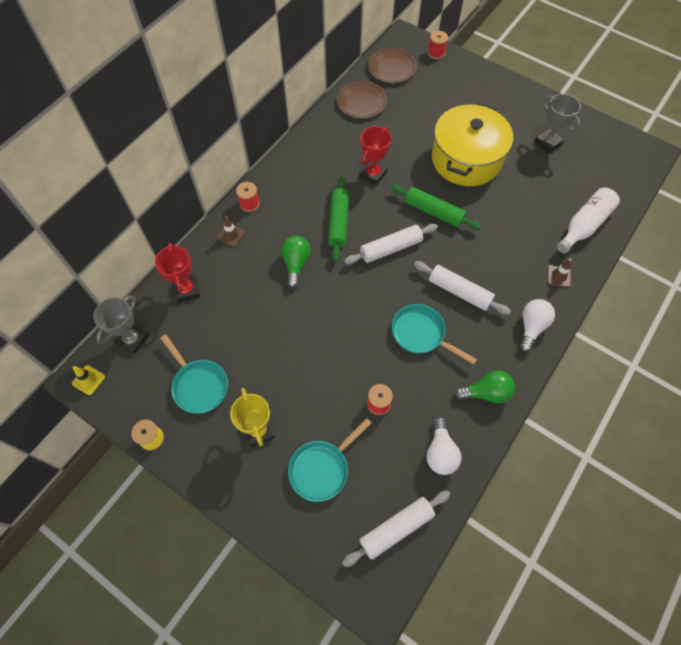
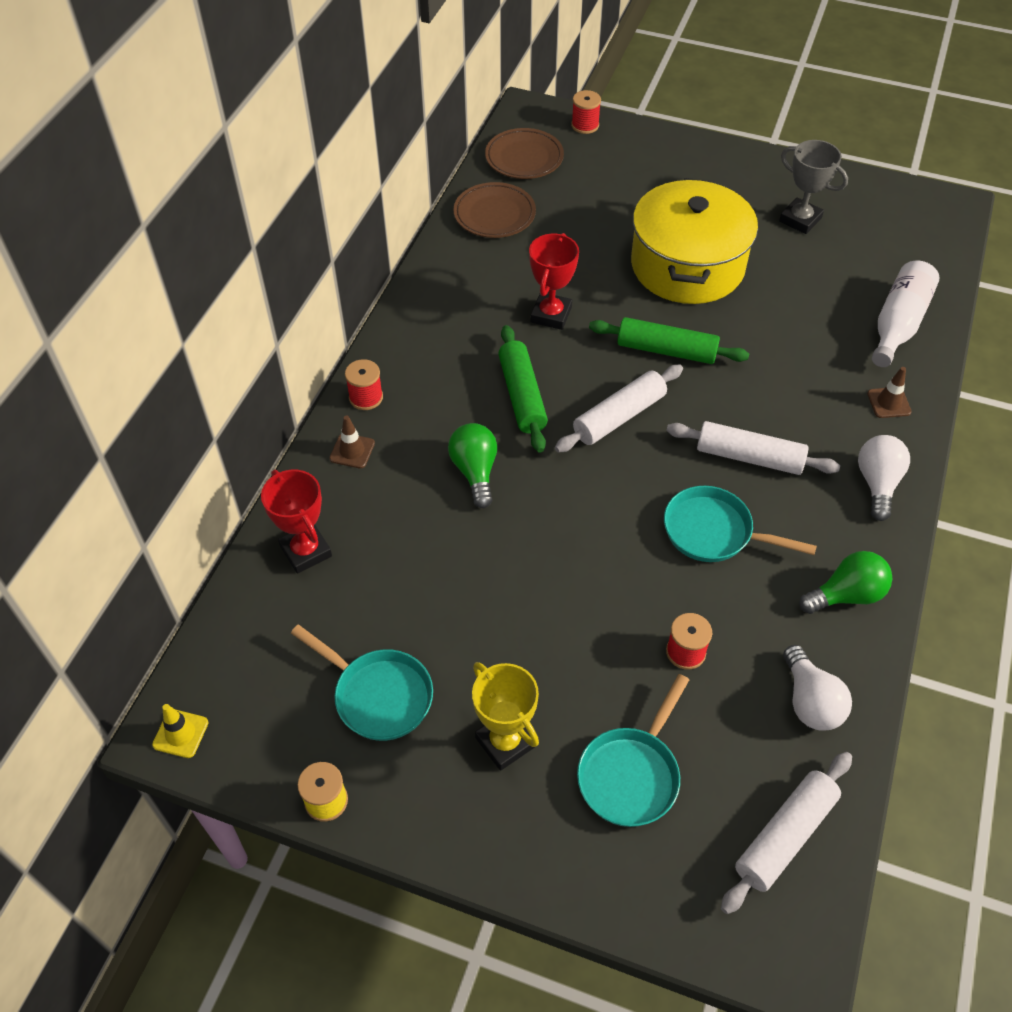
camera: 15 degrees left, 10 degrees down
grey trophy [93,295,149,354] -> none

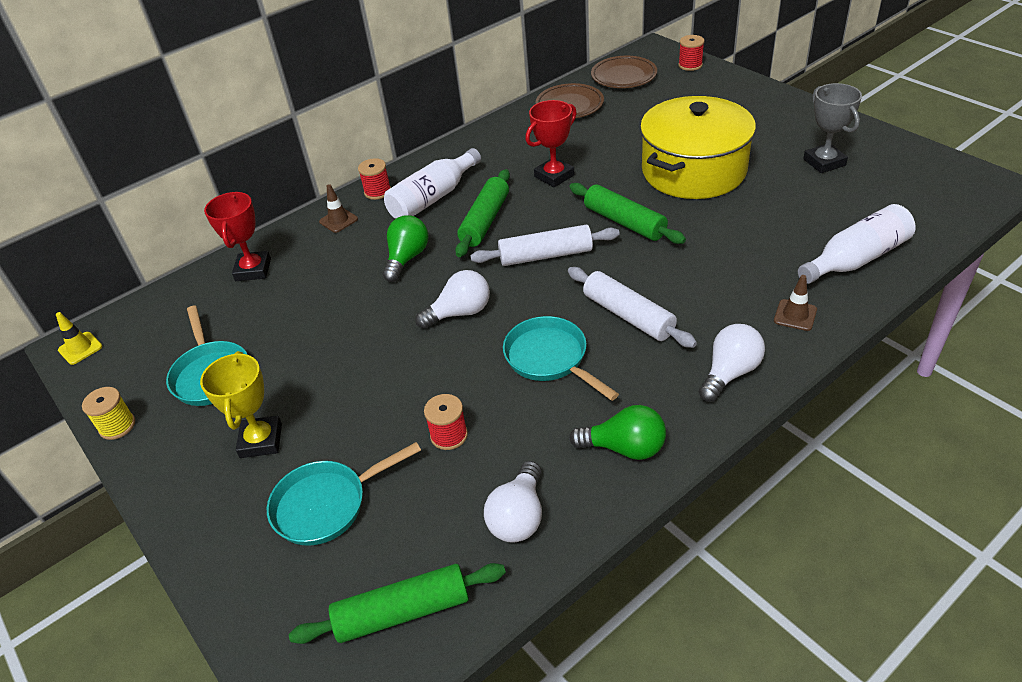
camera: 35 degrees right, 10 degrees down
white rolling pin [721,752,852,914] -> green rolling pin [289,563,506,644]
none -> white bottle [384,148,481,219]
none -> white light bulb [415,270,490,329]

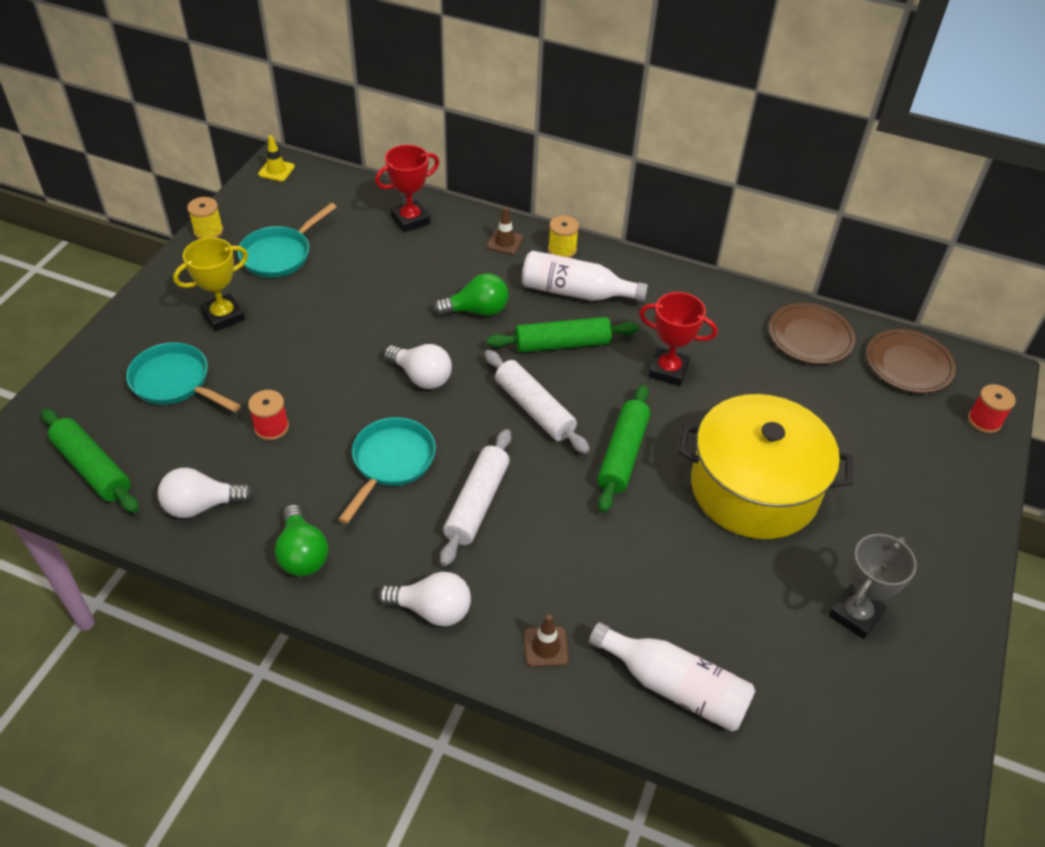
camera: 55 degrees right, 5 degrees up
red spool [358,158,391,200] -> yellow spool [548,215,579,258]

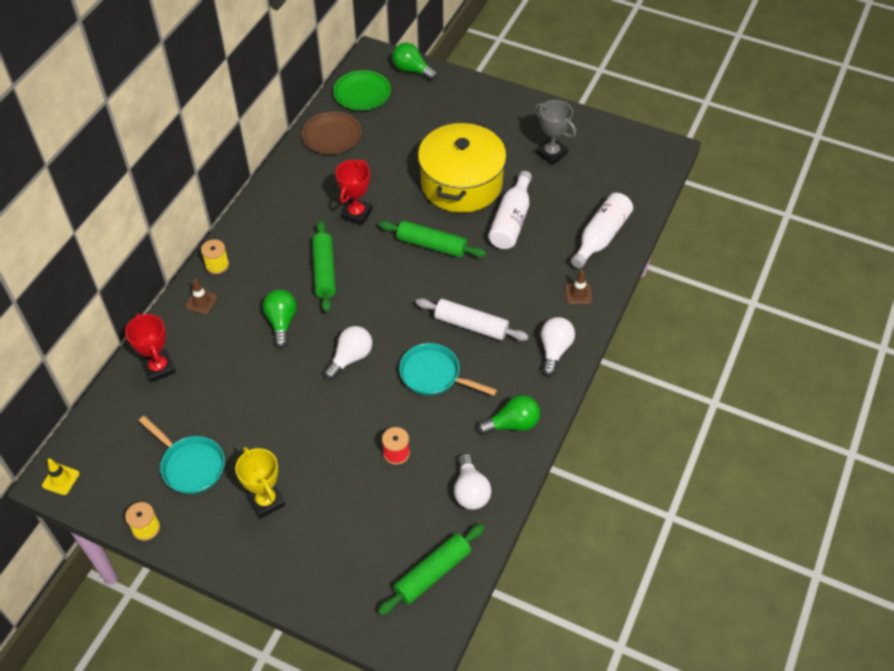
camera: 85 degrees left, 5 degrees up
turquoise pan [126,343,241,412] -> none
white rolling pin [485,350,590,454] -> none
white bottle [522,251,648,302] -> white bottle moved to [488,171,532,249]
brown plate [867,329,956,393] -> green plate [333,70,391,110]
red spool [968,384,1016,433] -> green light bulb [392,43,437,80]

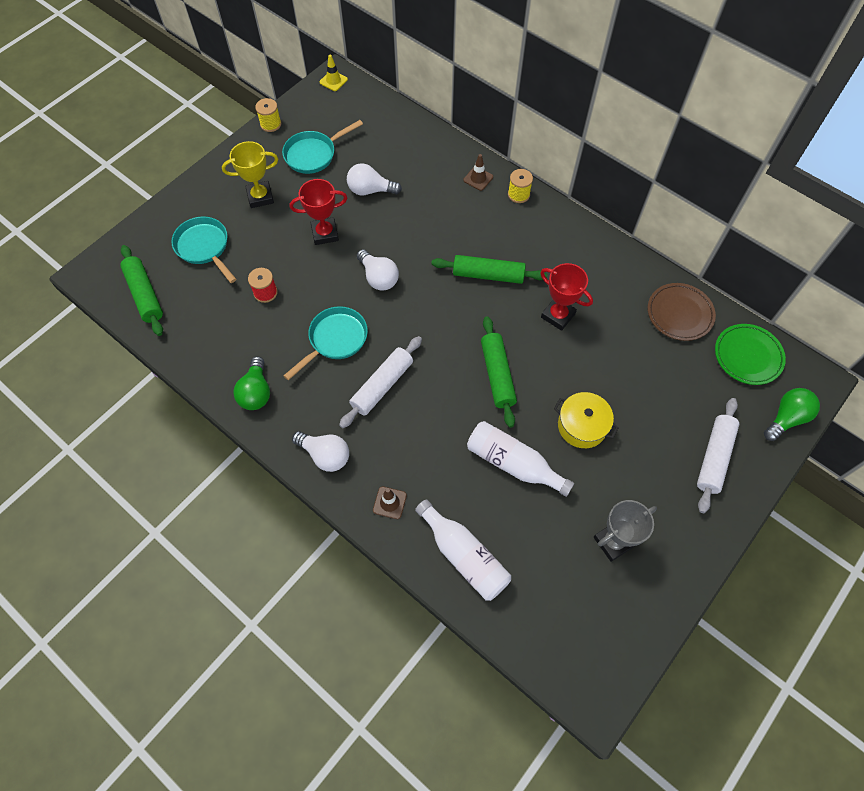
camera: 105 degrees right, 10 degrees up
red trophy [125,313,176,383] -> red trophy moved to [290,179,347,245]
green light bulb [263,289,297,348] -> none
green rolling pin [379,221,486,258] -> green rolling pin turned 45 degrees counterclockwise [481,316,517,428]
yellow pot [418,121,507,213] -> yellow pot [554,392,619,448], size x0.52
white light bulb [454,454,491,510] -> white light bulb moved to [347,163,402,195]
none -> turquoise pan [171,217,236,283]
none -> white rolling pin [697,398,739,513]

